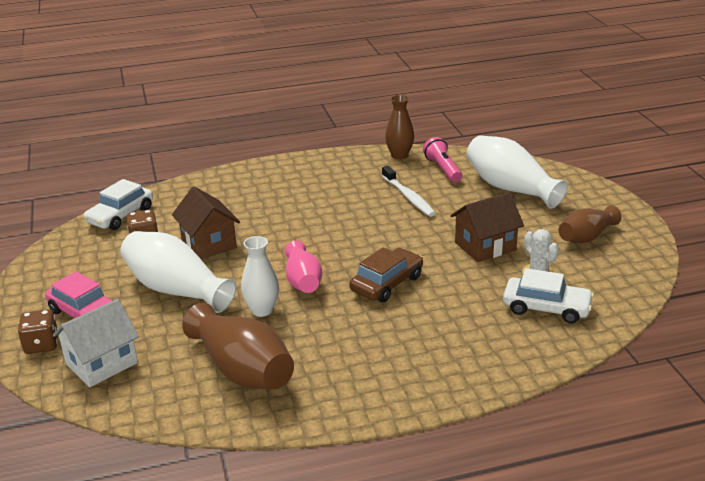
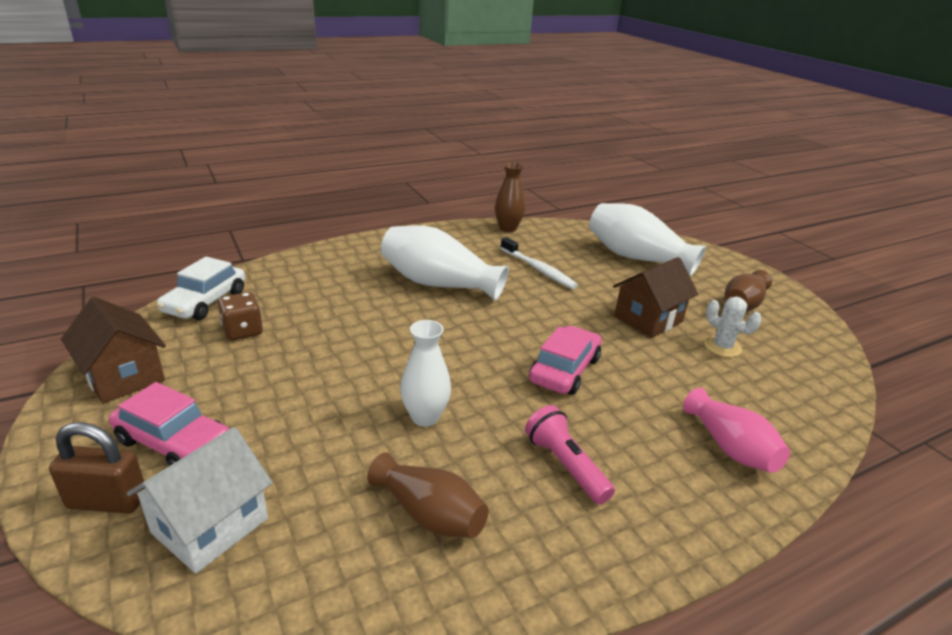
camera: 15 degrees left, 0 degrees up
brown dice [18,309,58,354] -> brown padlock [49,422,145,514]
white vase [120,231,236,313] -> white vase moved to [381,225,509,301]
brown house [172,186,240,259] -> brown house moved to [61,297,166,404]
brown vase [182,303,294,389] -> brown vase [367,452,489,538], size x0.63
pink vase [285,241,322,293] -> pink vase moved to [683,388,790,473]
brown car [350,247,423,302] -> pink car [529,326,602,395]
pink flashlight [423,137,462,182] -> pink flashlight moved to [525,405,615,504]
white car [503,268,594,323] -> none

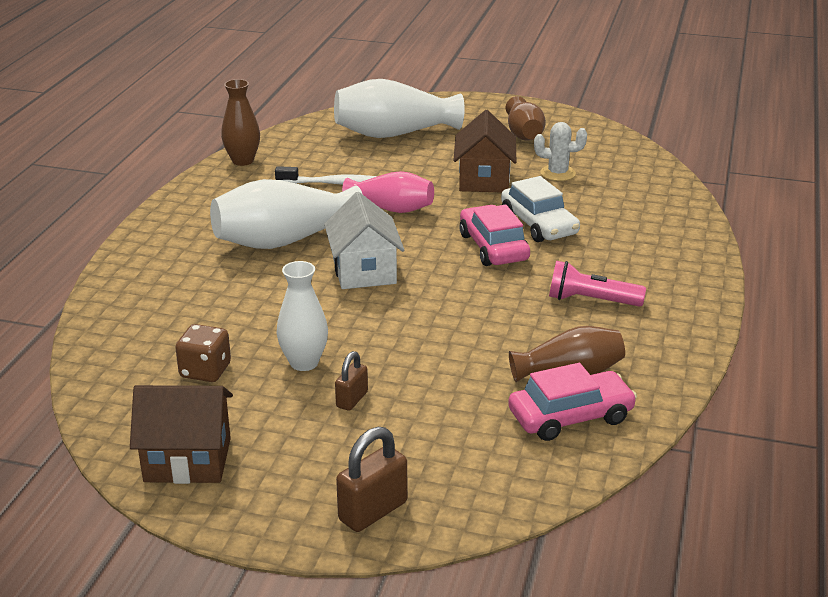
camera: 45 degrees left, 0 degrees up
pink car [109,382,229,466] -> pink car moved to [508,363,637,441]
white house [127,427,273,574] -> white house moved to [324,192,404,289]
white car [157,257,245,320] -> white car moved to [501,176,580,242]
white vase [400,320,451,427] -> white vase moved to [277,261,328,371]
pink vase [683,388,790,473] -> pink vase moved to [342,171,434,213]
none -> brown padlock [335,351,368,411]

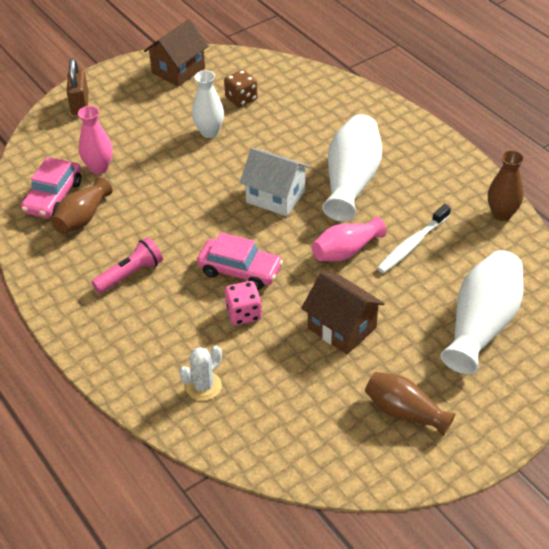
camera: 130 degrees right, 15 degrees up
brown padlock [335,351,368,411] -> none
white car [501,176,580,242] -> pink dice [225,281,262,325]
white cactus [534,122,587,181] -> white cactus moved to [179,346,222,401]
none -> pink vase [78,106,112,174]

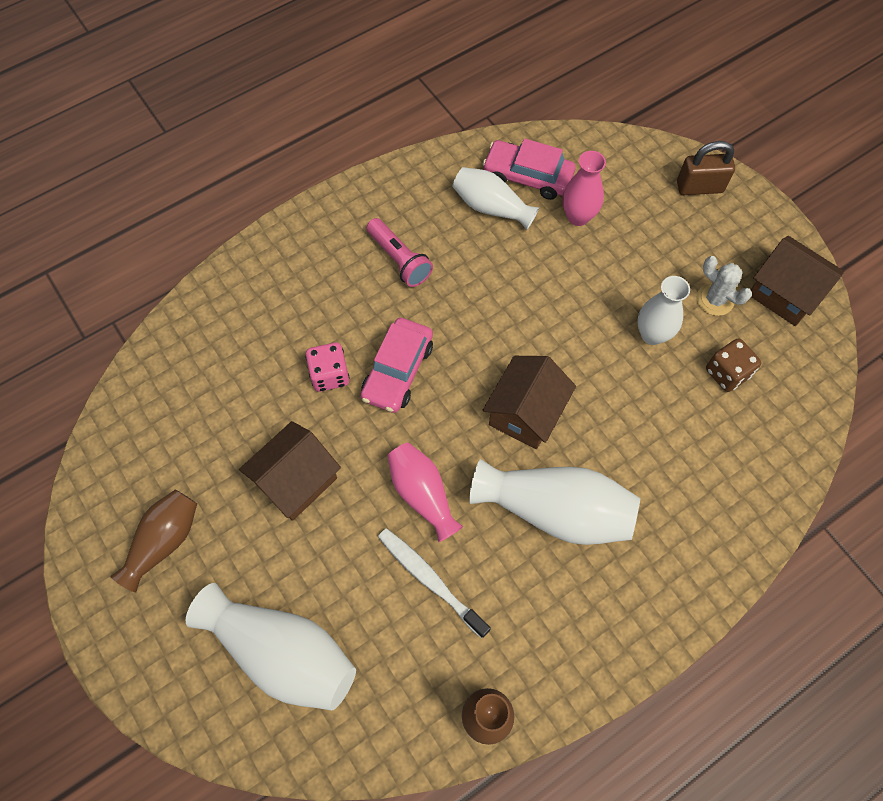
camera: 90 degrees right, 20 degrees up
brown vase [51,177,112,234] -> white vase [452,167,539,230]
white cactus [179,346,222,401] -> white cactus moved to [697,256,752,316]
white house [240,147,310,216] -> brown house [483,356,576,449]

